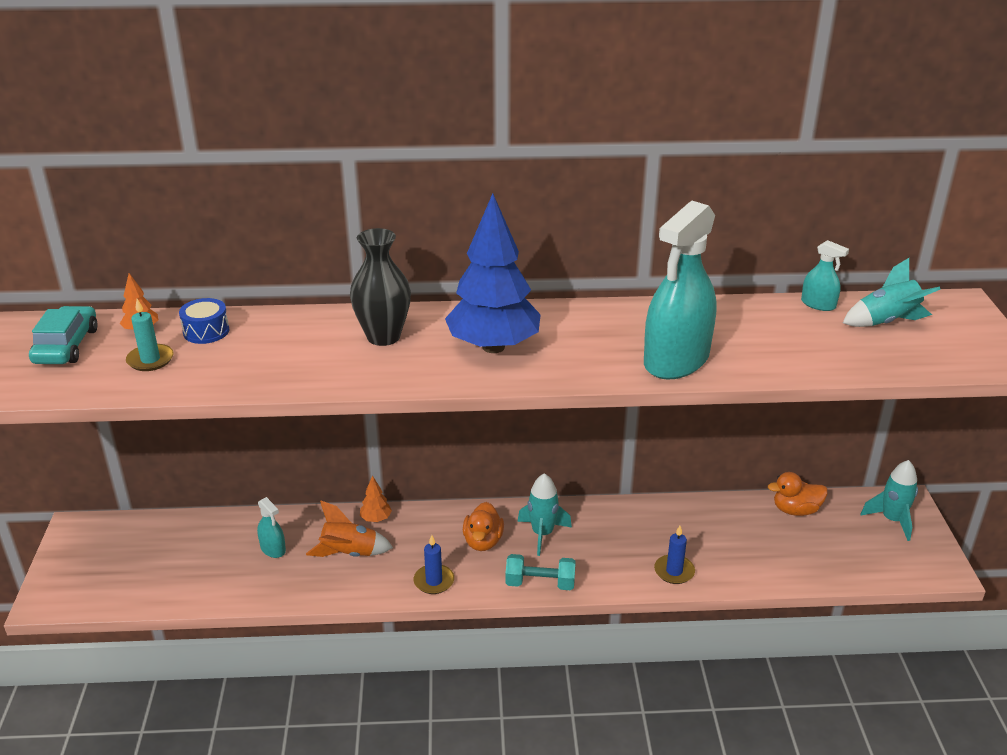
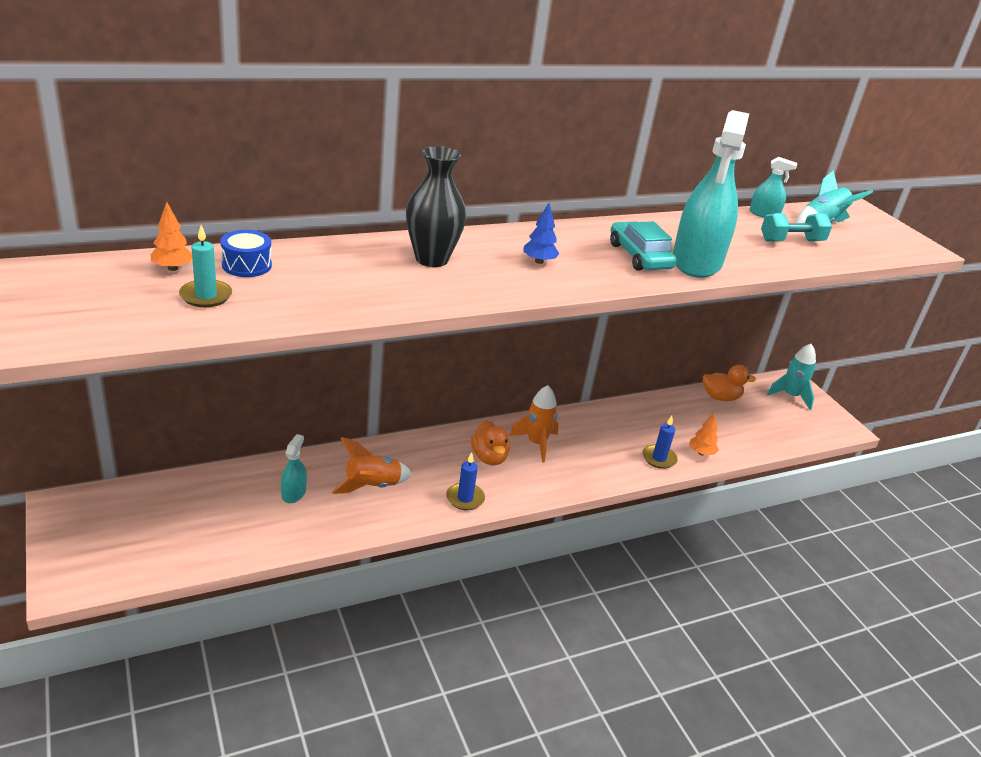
camera: 25 degrees left, 0 degrees up
turquoise car [29,306,98,364] -> turquoise car moved to [610,221,676,271]
turquoise spray bottle [257,497,286,558] -> turquoise spray bottle turned 105 degrees counterclockwise [281,434,307,503]
orange tree [360,476,392,522] -> orange tree moved to [689,413,719,455]
blue tree [445,193,541,353] -> blue tree [523,203,559,264], size x0.40
turquoise dumbbell [505,554,576,590] -> turquoise dumbbell moved to [761,213,832,242]
turquoise rocket [517,473,572,556] -> orange rocket [509,385,559,462]
orange duck [768,472,828,516] -> orange duck turned 150 degrees counterclockwise [703,365,756,401]

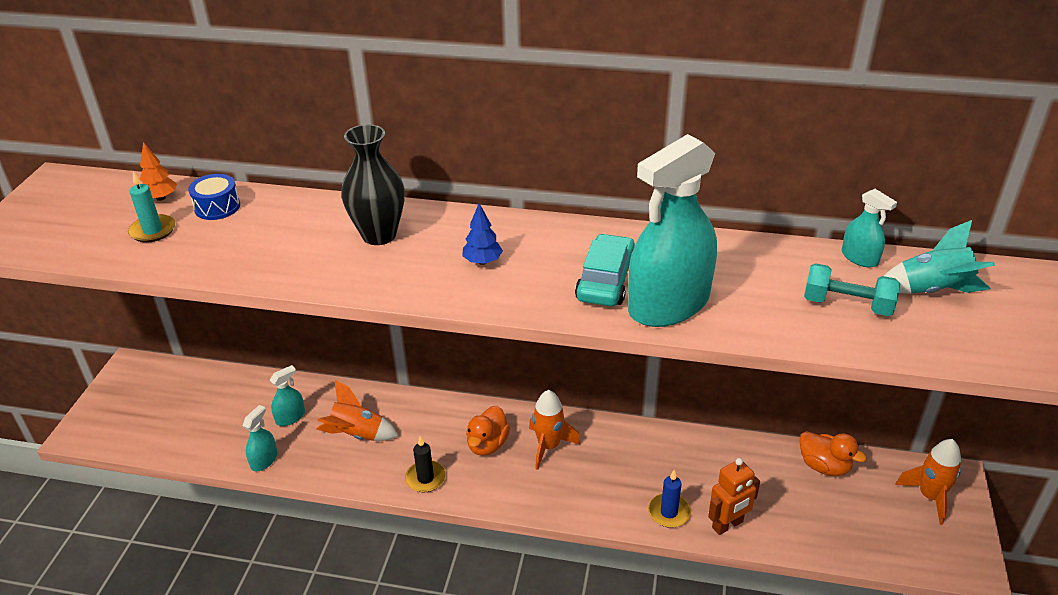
camera: 40 degrees right, 5 degrees up
blue candle [446,452,485,510] -> black candle [405,436,446,492]
orange tree [689,413,719,455] -> orange robot [708,458,760,535]
turquoise rocket [767,344,816,410] -> orange rocket [895,439,961,525]
none -> turquoise spray bottle [243,405,277,471]

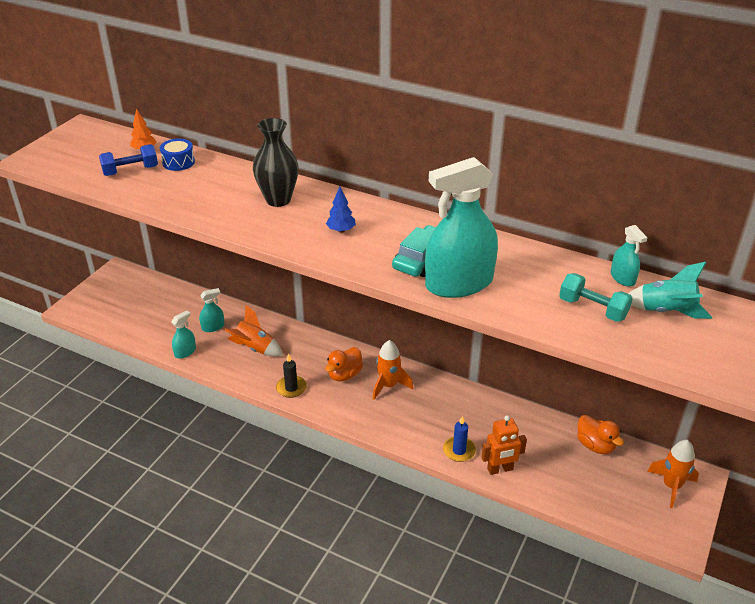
camera: 15 degrees right, 0 degrees up
turquoise candle [128,171,175,243] -> blue dumbbell [99,144,158,176]

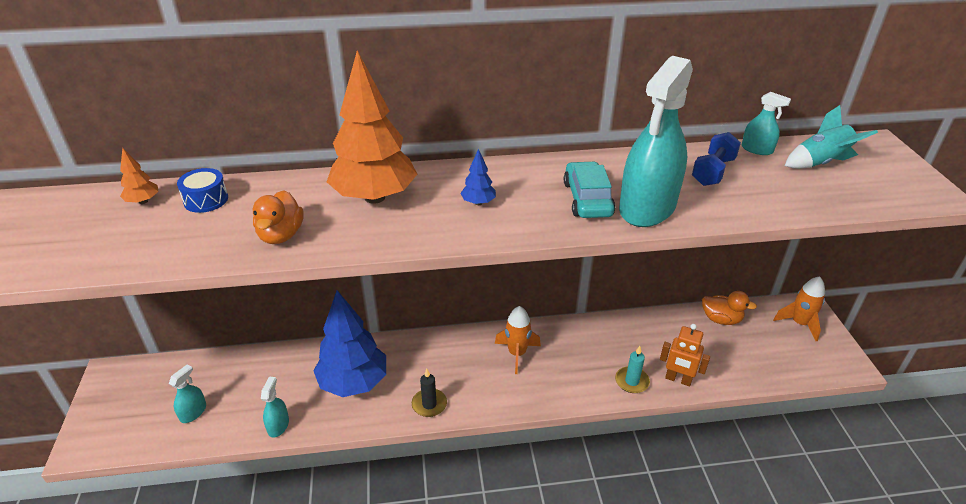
camera: 35 degrees left, 0 degrees up
blue dumbbell [99,144,158,176] -> blue dumbbell moved to [692,132,741,186]
turquoise spray bottle [199,288,225,332] -> turquoise spray bottle moved to [169,364,206,423]
orange rocket [225,305,283,356] -> blue tree [313,290,386,397]
black vase [253,118,299,207] -> orange tree [327,50,417,204]
orange duck [325,347,363,382] -> orange duck moved to [253,190,304,244]
blue candle [443,416,476,462] -> turquoise candle [615,346,650,393]
orange robot [481,415,527,475] -> orange robot turned 75 degrees clockwise [660,324,710,387]
turquoise dumbbell [559,273,633,322] -> none

